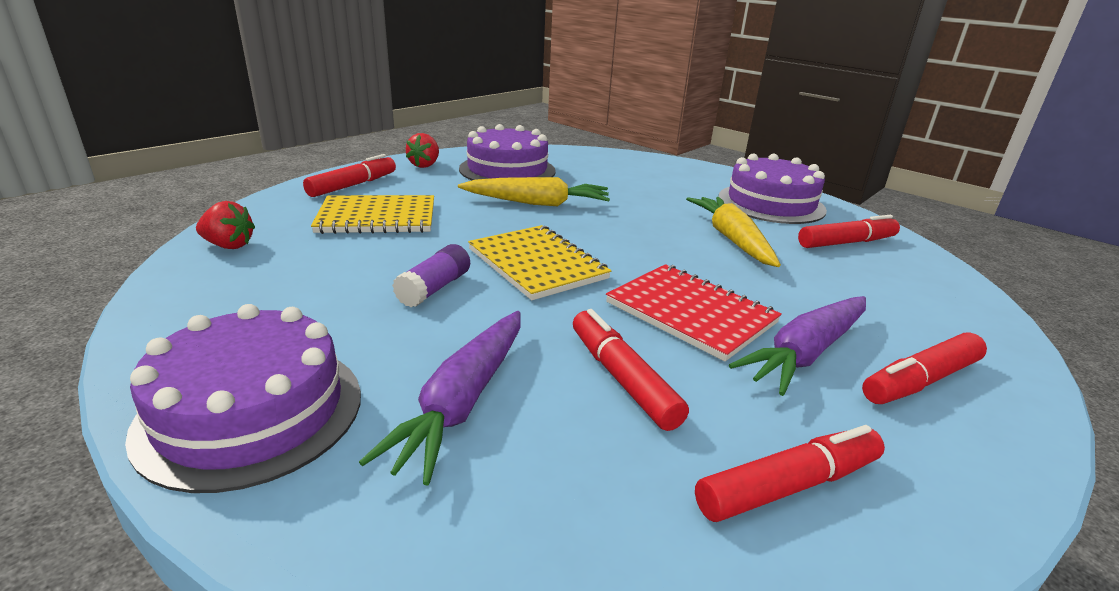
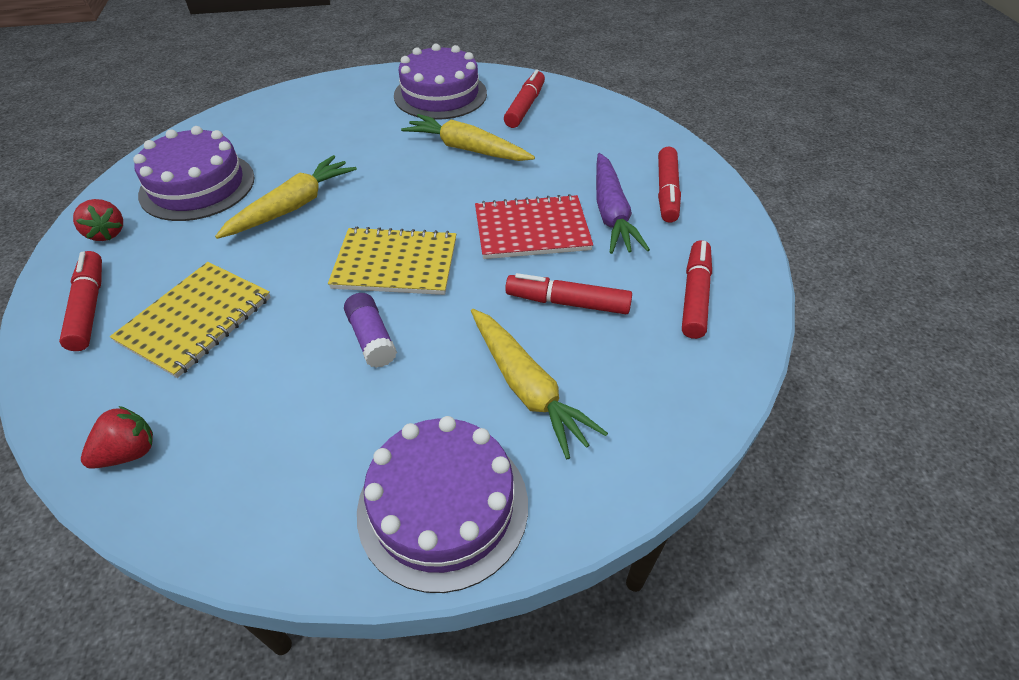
camera: 50 degrees left, 20 degrees up
purple carrot [359,311,520,485] -> yellow carrot [471,309,608,459]

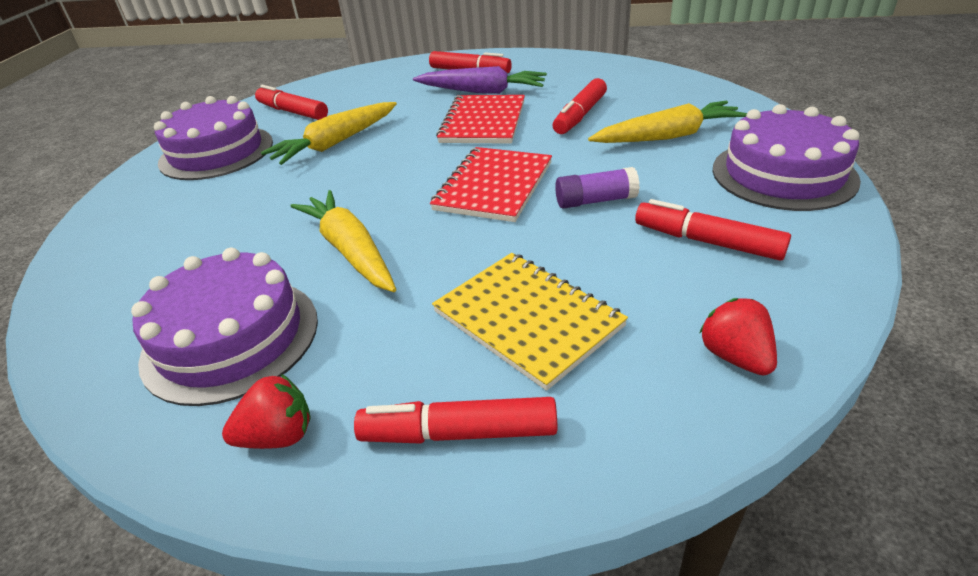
camera: 70 degrees left, 10 degrees down
yellow notebook [328,226,456,295] -> red notebook [430,147,552,222]
red marker [682,240,712,339] -> red marker moved to [635,199,791,260]

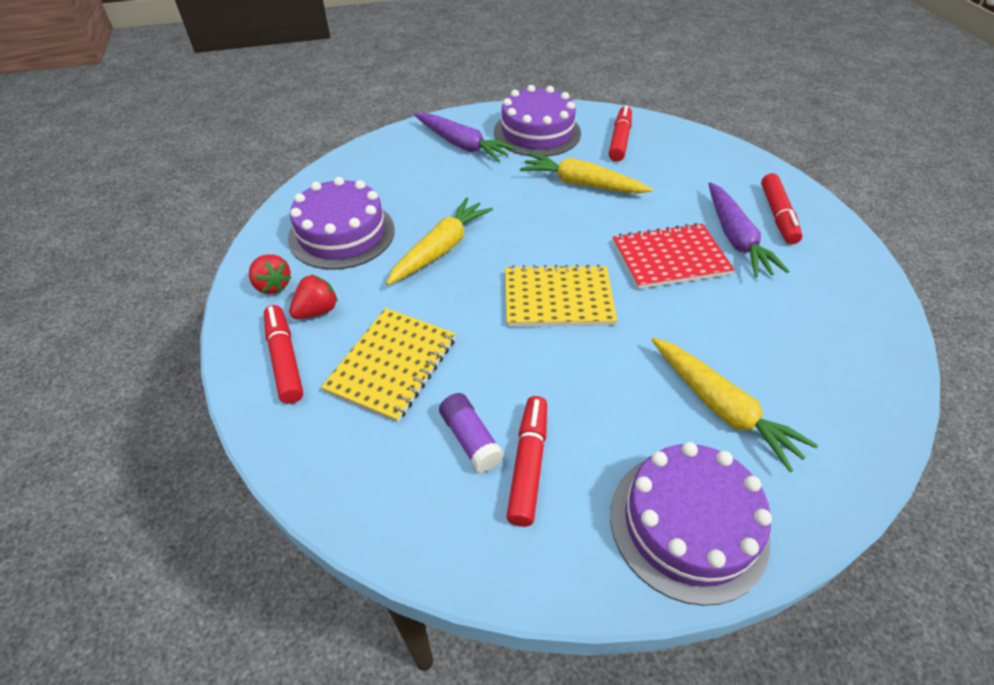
camera: 65 degrees right, 10 degrees up
red notebook [430,147,552,222] -> yellow notebook [505,264,617,326]
red marker [552,78,607,134] -> none
purple glue stick [555,167,640,209] -> purple glue stick moved to [439,393,504,473]
red strawberry [699,298,777,376] -> red strawberry moved to [289,275,338,319]
none -> purple carrot [414,113,516,162]

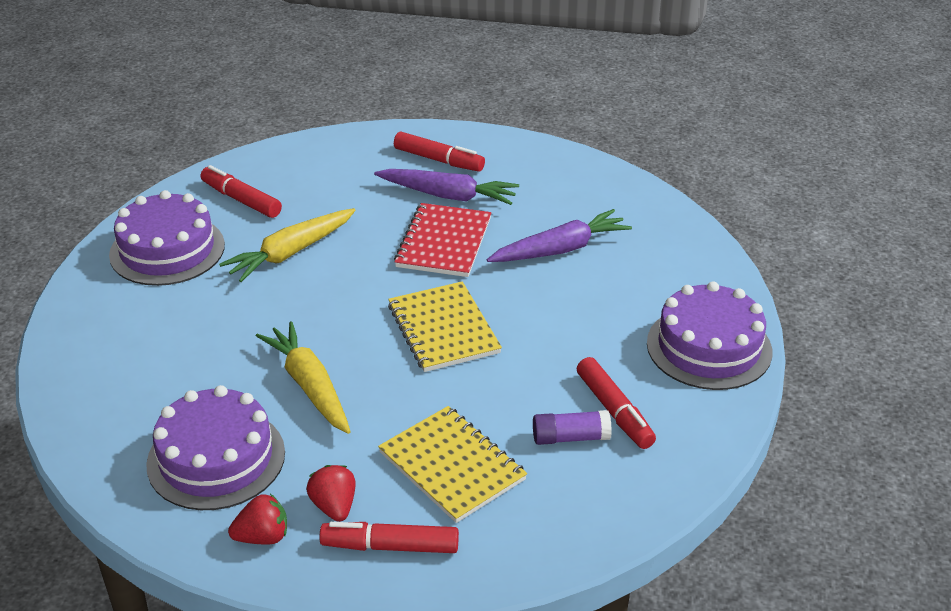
camera: 65 degrees left, 10 degrees down
purple carrot [414,113,516,162] -> purple carrot moved to [487,209,632,262]
yellow notebook [505,264,617,326] -> yellow notebook turned 45 degrees counterclockwise [388,281,502,372]
red marker [506,396,547,527] -> red marker turned 150 degrees counterclockwise [576,357,656,449]
yellow carrot [652,338,818,472] -> none

